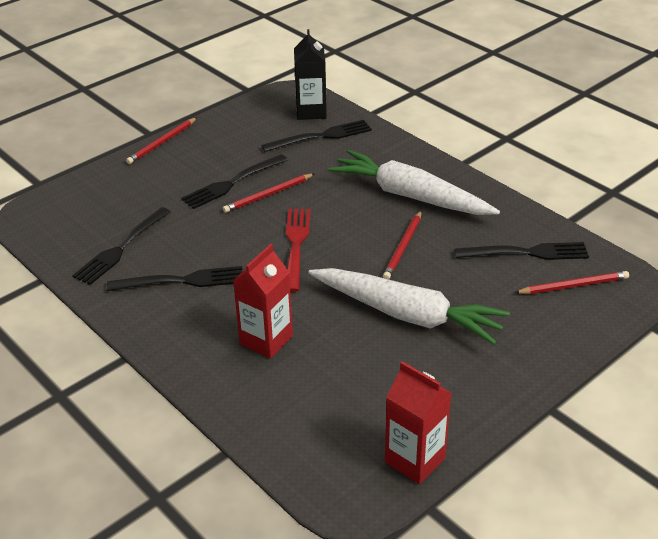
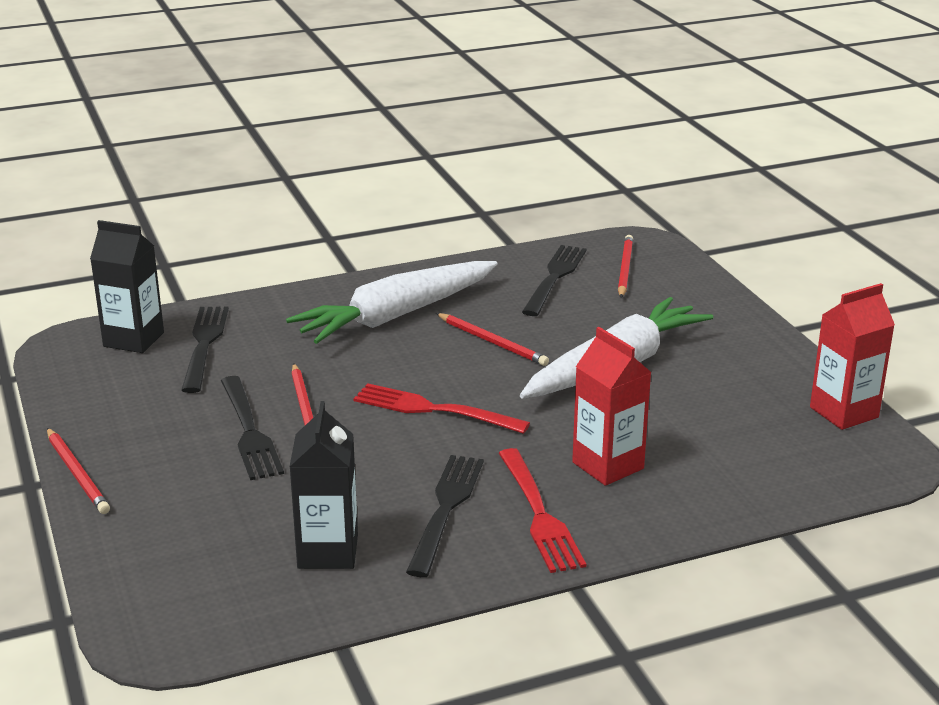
camera: 70 degrees left, 10 degrees down
black fork [72,207,171,285] -> black carton [290,401,358,569]
none -> red fork [499,448,586,573]

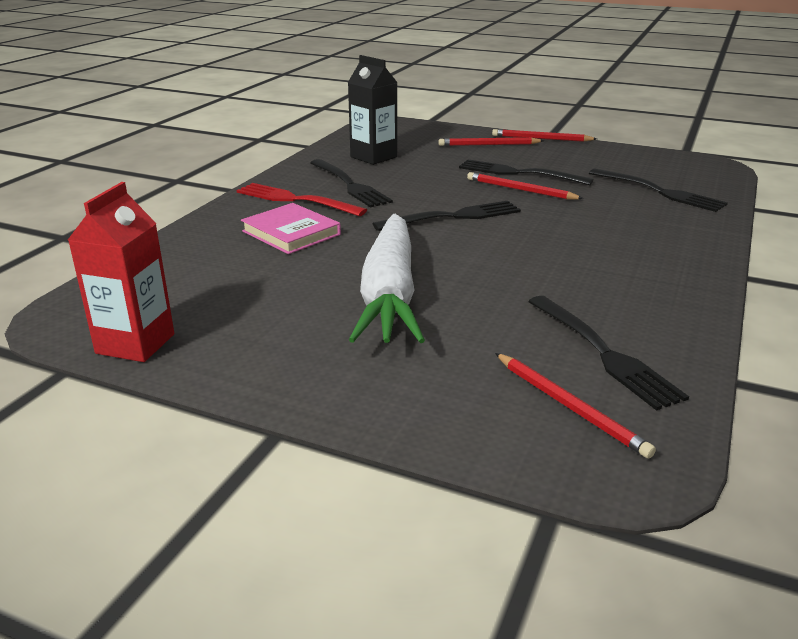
camera: 135 degrees right, 0 degrees up
black carton [90,220,164,353] -> none
white carrot [286,261,498,344] -> none
red fork [353,383,530,434] -> black fork [372,201,521,231]
red pencil [436,313,549,366] -> red pencil moved to [439,137,544,146]
red carton [572,327,652,486] -> pink book [241,203,341,254]

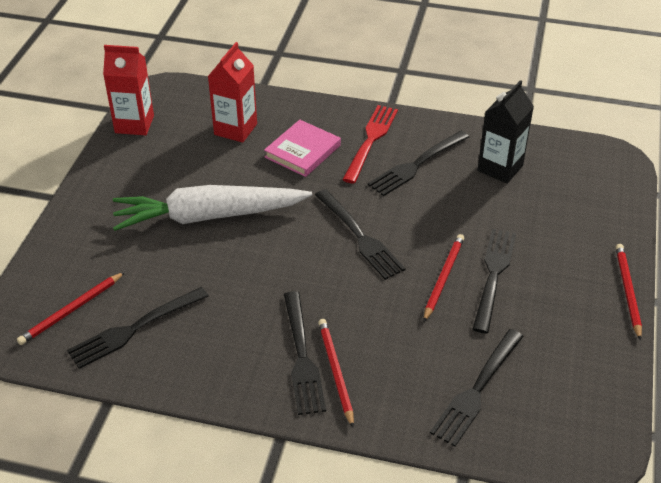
camera: 80 degrees right, 15 degrees up
red pencil [439,137,544,146] -> red pencil moved to [318,319,354,427]
none -> red carton [208,42,257,143]
none -> black fork [284,291,326,415]

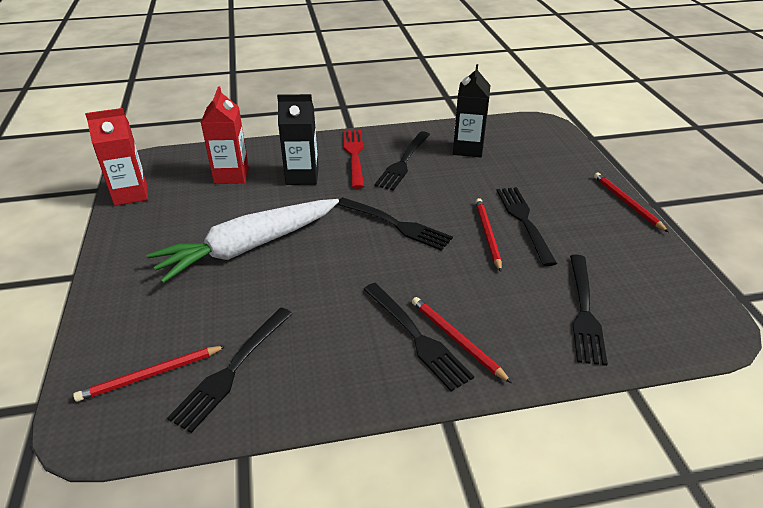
camera: 25 degrees left, 5 degrees down
red pencil [17,272,125,345] -> red pencil turned 45 degrees clockwise [73,346,226,402]
pink book [264,120,341,177] -> black carton [277,94,319,185]

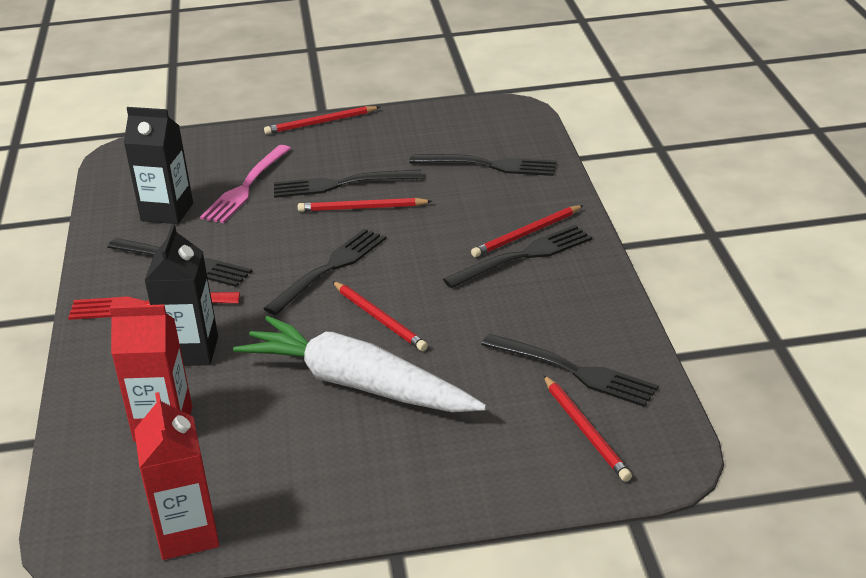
camera: 85 degrees left, 5 degrees down
white carrot [147,199,339,283] -> white carrot turned 150 degrees clockwise [233,316,487,412]
none -> pink fork [200,145,291,223]
none -> red pencil [332,281,428,351]

